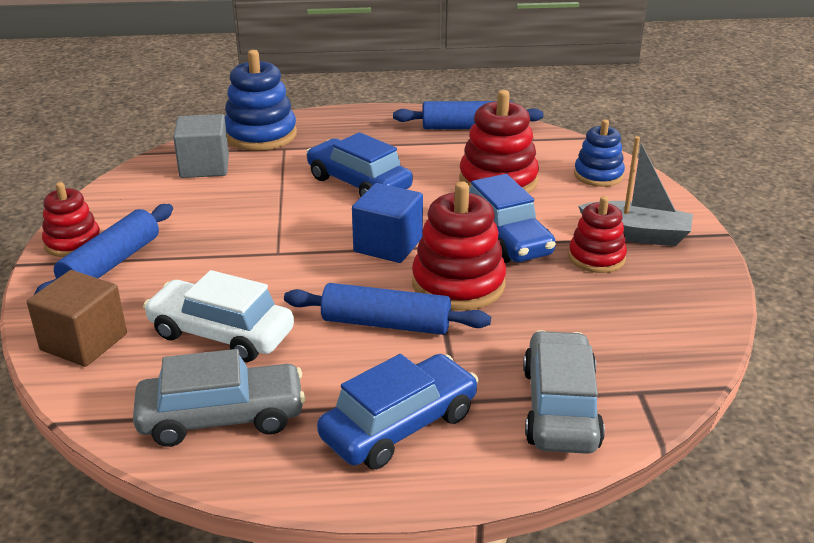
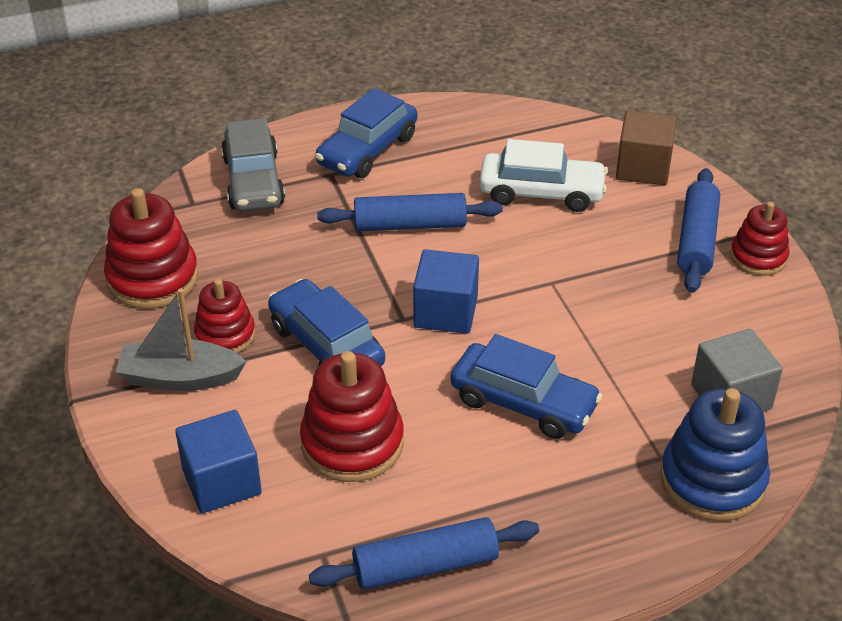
camera: 165 degrees right, 10 degrees up
grey car [133,349,305,447] -> none
red stacking toy [412,181,506,311] -> red stacking toy moved to [104,188,199,309]
blue stacking toy [574,119,625,187] -> blue cube [175,410,262,513]

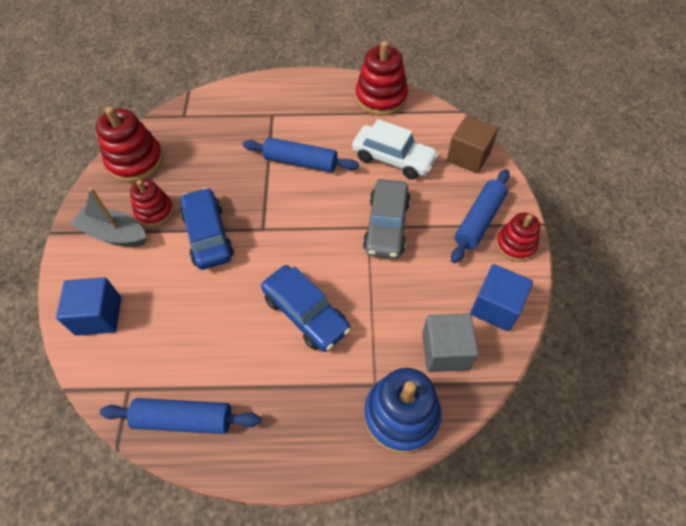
camera: 20 degrees right, 15 degrees up
grey car [221,118,285,211] -> grey car moved to [363,179,411,259]
red stacking toy [300,351,404,482] -> red stacking toy moved to [356,41,408,116]
blue car [315,88,417,178] -> none
blue cube [413,249,479,334] -> blue cube moved to [470,264,533,331]

